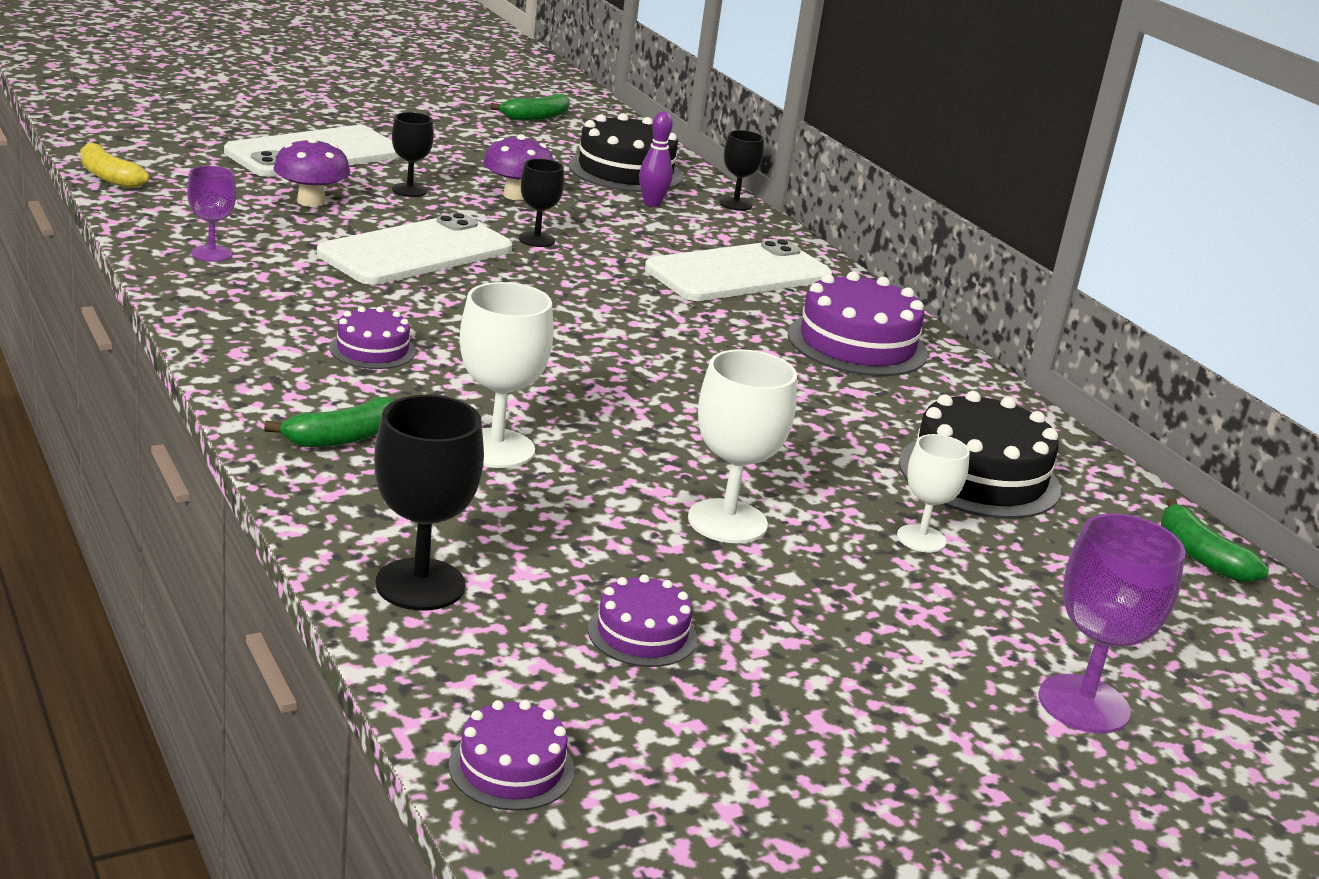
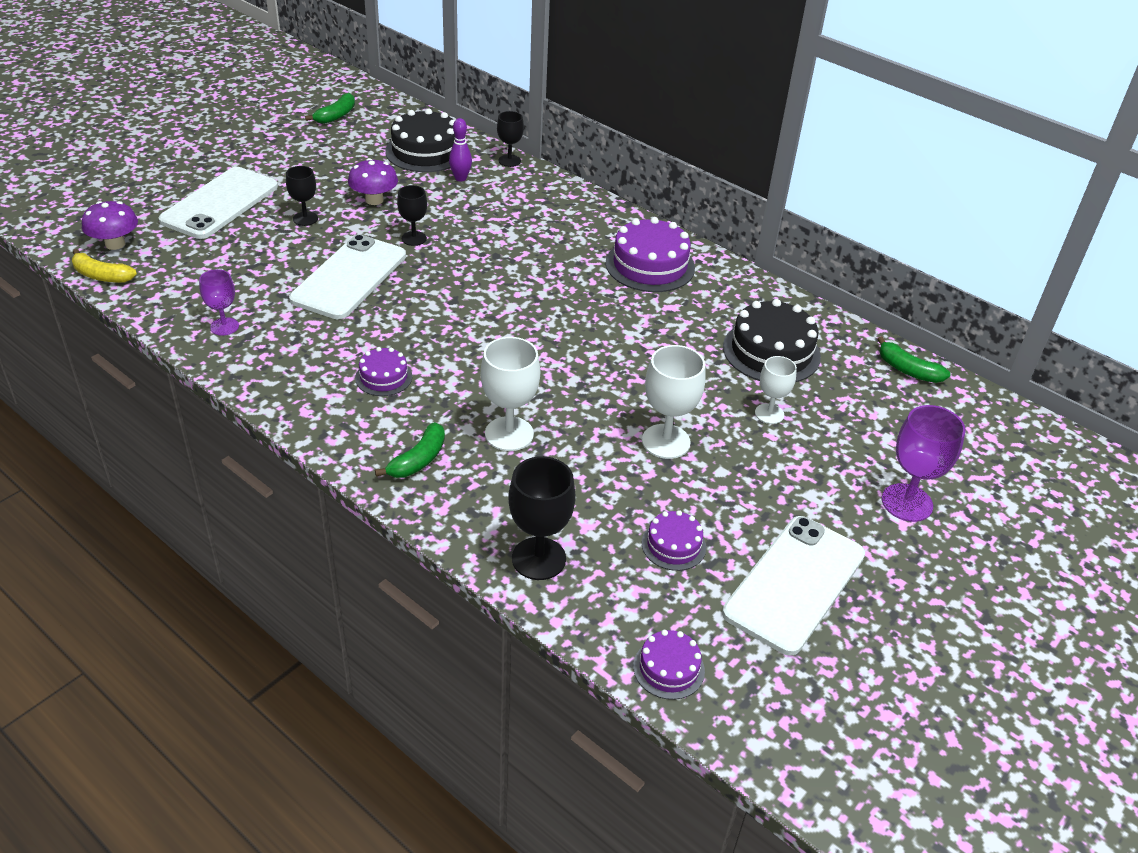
camera: 20 degrees left, 15 degrees up
purple mushroom [274,137,350,207] -> purple mushroom moved to [82,201,138,250]
white phone [645,239,832,301] -> white phone moved to [722,516,865,656]

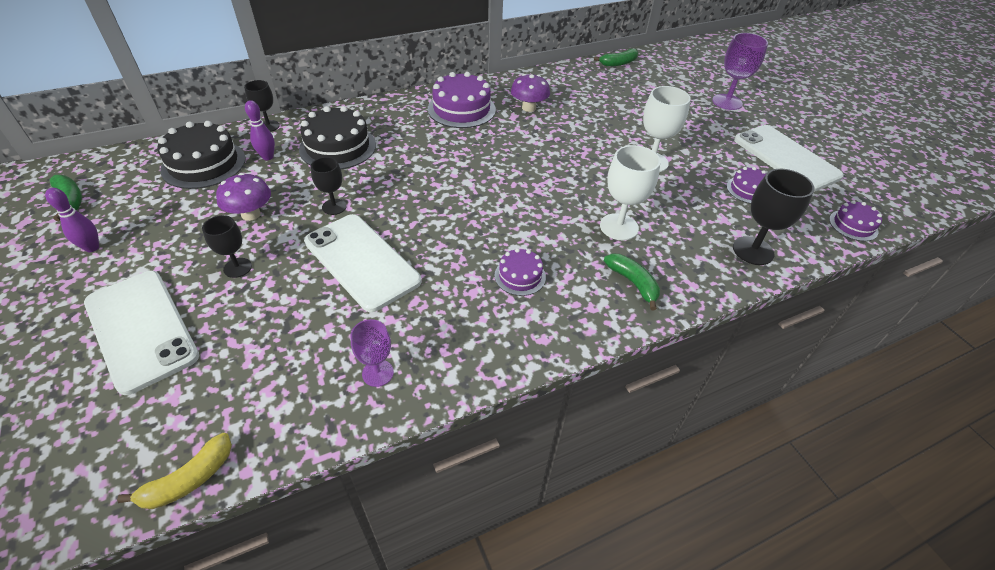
camera: 65 degrees left, 5 degrees up
purple mushroom [82,201,138,250] -> purple mushroom moved to [511,74,550,112]
black cake [723,299,821,382] -> black cake moved to [299,106,376,169]
white goblet [755,356,797,424] -> none
none -> purple bowling pin [45,188,99,252]

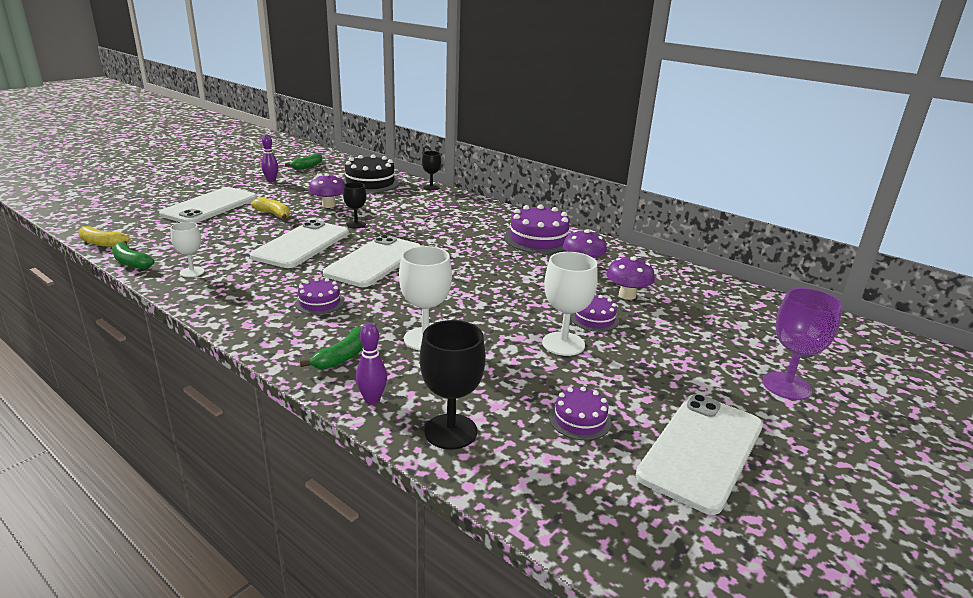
camera: 65 degrees right, 20 degrees down
black goblet [202,215,252,278] -> yellow banana [251,198,290,219]
purple bowling pin [245,100,275,160] -> purple bowling pin moved to [356,323,387,404]
black cake [299,106,376,169] -> none
purple goblet [351,319,394,387] -> white goblet [170,222,205,277]
green banana [594,49,638,67] -> green banana moved to [112,241,154,269]
purple cake [829,200,882,241] -> purple cake moved to [570,295,619,332]
none -> white phone [323,235,421,287]
none -> purple mushroom [606,256,655,300]

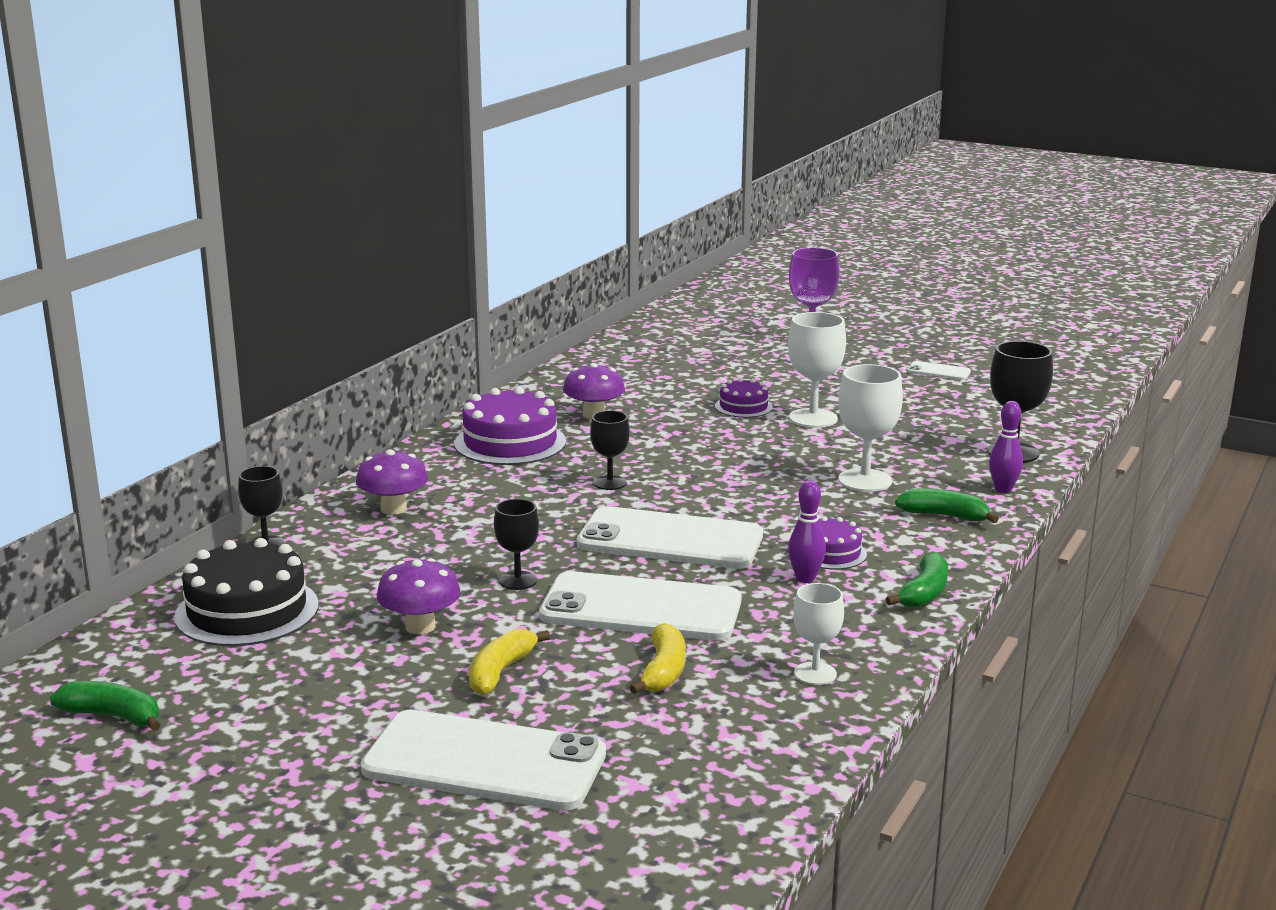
camera: 100 degrees left, 5 degrees down
yellow banana [78,225,129,247] -> yellow banana moved to [629,623,686,694]
green banana [112,241,154,269] -> green banana moved to [886,552,948,608]
purple bowling pin [261,134,278,182] -> purple bowling pin moved to [788,480,826,583]
purple cake [549,387,611,440] -> none
purple mushroom [606,256,655,300] -> purple mushroom moved to [356,449,428,515]
white phone [636,394,763,515] -> white phone [907,361,971,380], size x0.44
none -> black goblet [590,410,630,490]

